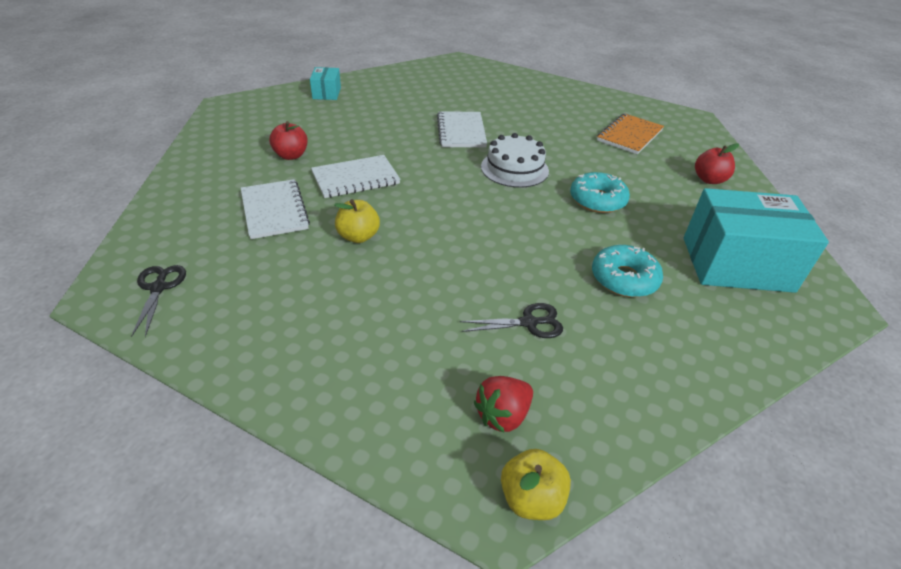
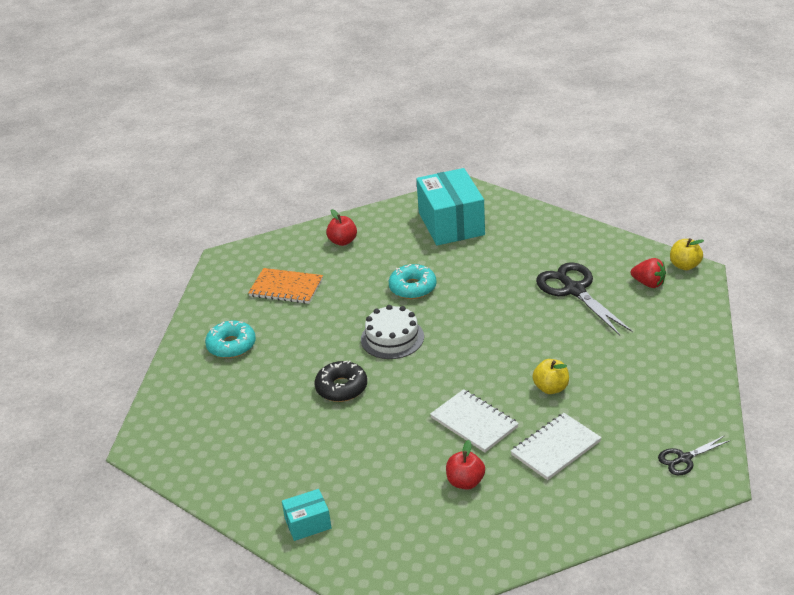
camera: 105 degrees left, 5 degrees down
white notebook [437,111,487,148] -> black donut [315,360,367,402]
black scissors [460,303,563,338] -> black scissors [536,262,632,336], size x1.88
turquoise donut [592,245,663,297] -> turquoise donut moved to [205,321,256,358]

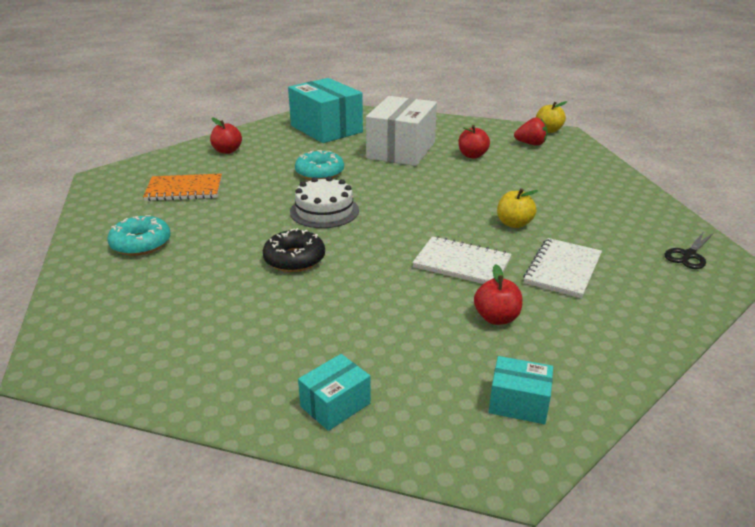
camera: 25 degrees left, 5 degrees down
black scissors [536,262,632,336] -> red apple [458,125,490,159]
none -> white box [366,96,437,166]
none -> turquoise box [489,356,553,424]

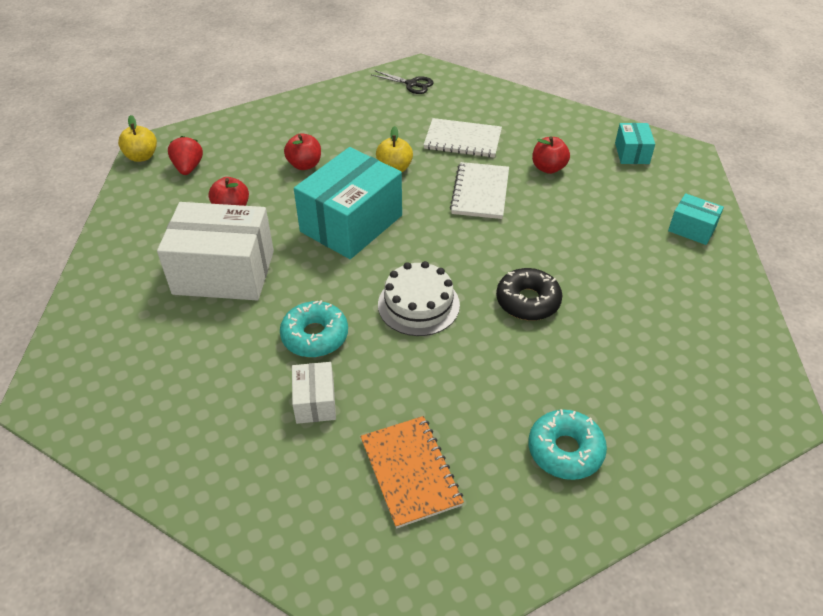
camera: 105 degrees left, 15 degrees up
red apple [210,118,242,154] -> red apple moved to [284,133,321,170]
turquoise box [288,78,363,143] -> turquoise box moved to [294,147,402,259]
none -> white box [292,362,336,424]

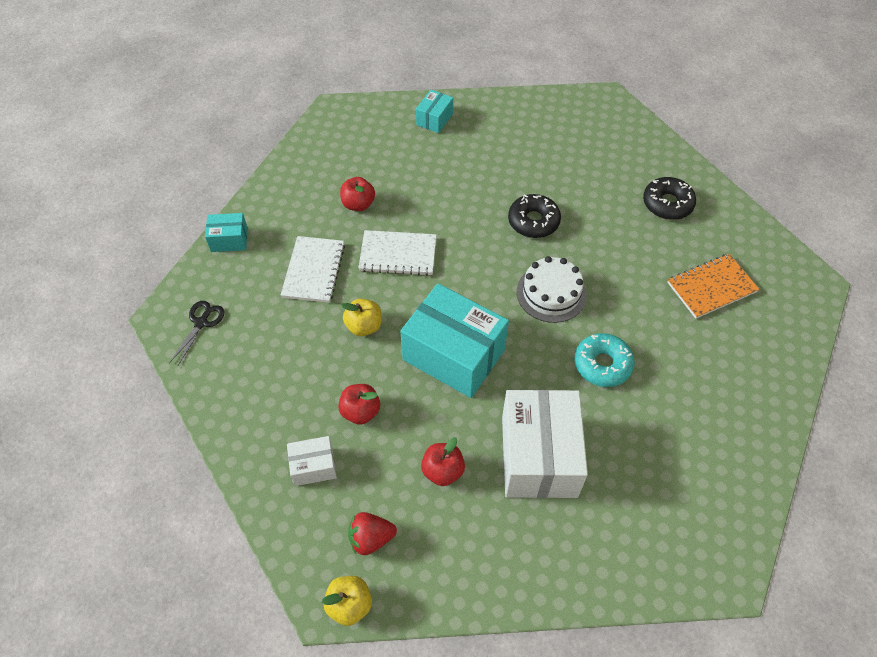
camera: 95 degrees left, 10 degrees up
white box [292,362,336,424] -> white box moved to [287,436,337,486]
turquoise donut [528,409,607,480] -> black donut [643,177,696,220]
turquoise box [615,123,655,164] -> turquoise box moved to [205,213,248,252]

